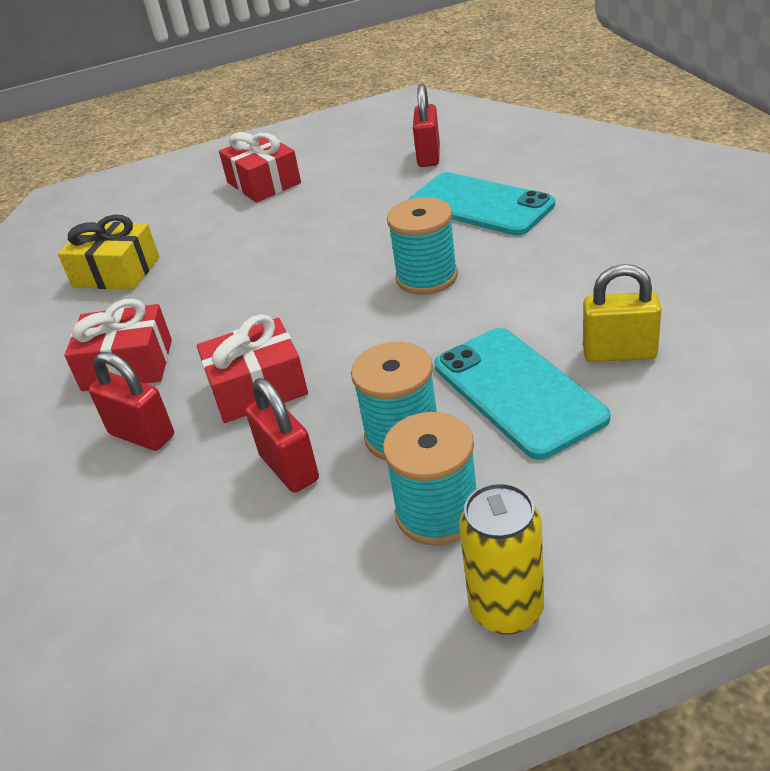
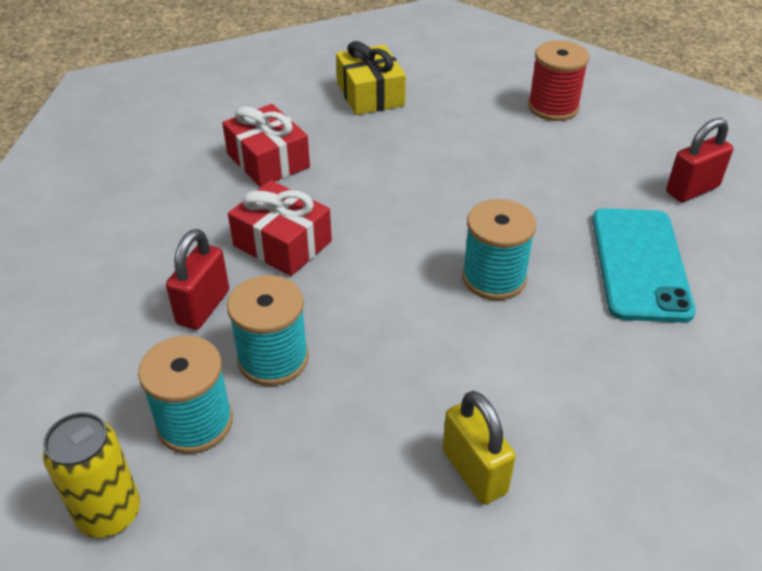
camera: 50 degrees right, 5 degrees up
red padlock [89,352,174,451] -> none
red gift [219,132,301,203] -> red spool [528,40,589,121]
turquoise phone [434,328,610,460] -> none

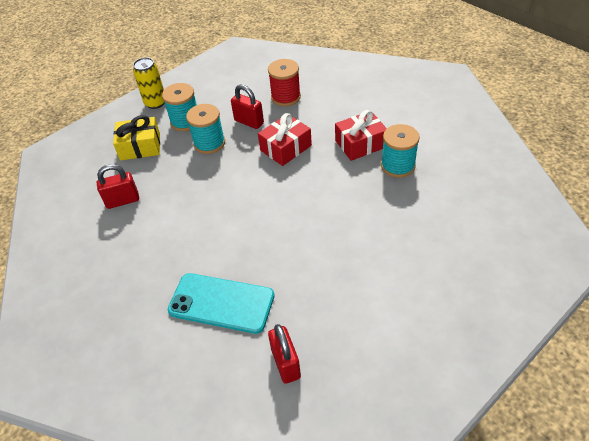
camera: 105 degrees right, 5 degrees up
yellow gift [336,41,406,115] -> yellow gift moved to [113,115,160,161]
yellow padlock [443,391,516,505] -> red padlock [97,164,139,209]
turquoise spool [462,199,536,300] -> turquoise spool moved to [381,124,420,178]
red spool [528,40,589,121] -> red spool moved to [268,59,301,106]

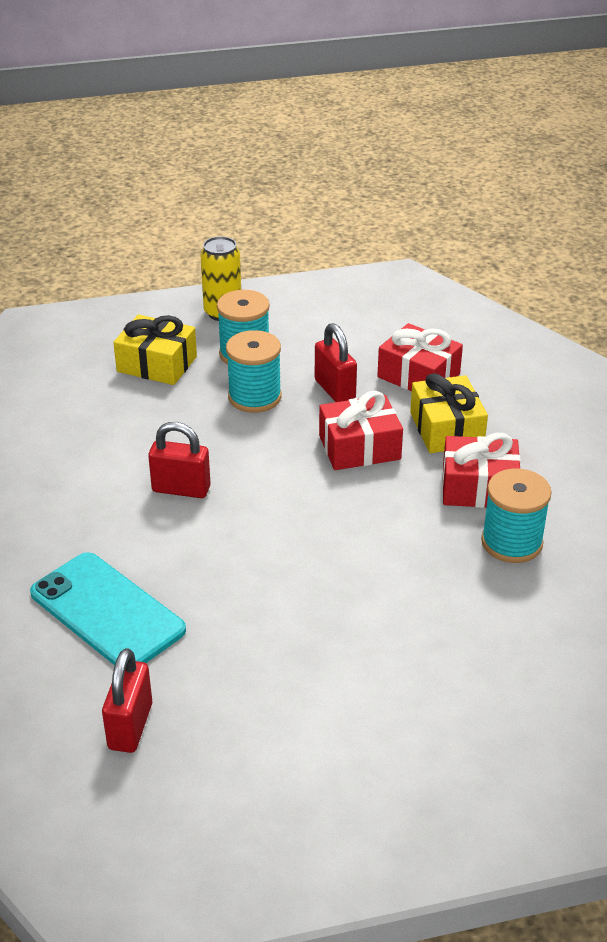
camera: 25 degrees right, 10 degrees down
red padlock [97,164,139,209] -> red padlock moved to [148,422,211,498]
red spool [268,59,301,106] -> red gift [377,323,463,391]
none -> yellow gift [410,373,488,453]

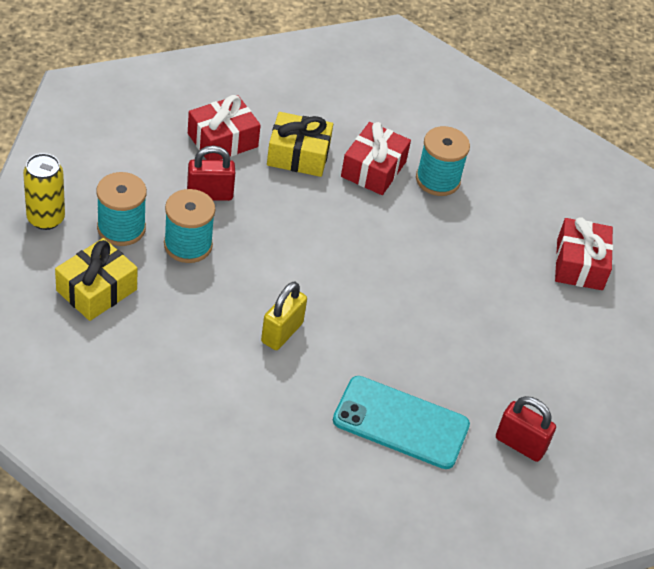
camera: 75 degrees left, 10 degrees up
turquoise phone [30,552,186,666] -> turquoise phone turned 45 degrees clockwise [333,376,470,469]
red padlock [148,422,211,498] -> yellow padlock [261,282,307,350]
red gift [319,391,403,470] -> red gift moved to [555,217,613,290]

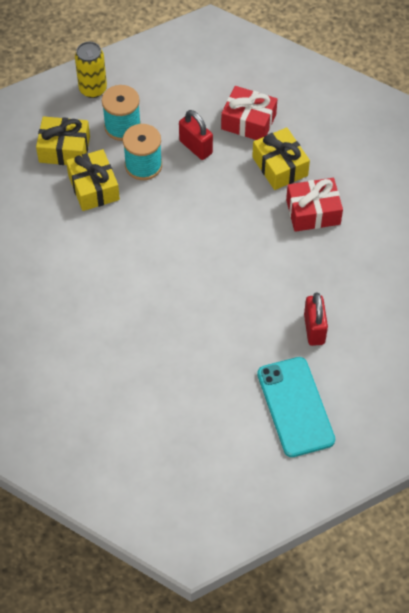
camera: 60 degrees right, 10 degrees up
yellow padlock [261,282,307,350] -> none
turquoise phone [333,376,470,469] -> turquoise phone moved to [257,357,335,457]
turquoise spool [416,126,470,196] -> none
red padlock [496,396,556,462] -> red padlock moved to [304,292,328,346]
red gift [555,217,613,290] -> none
none -> yellow gift [66,149,120,211]

